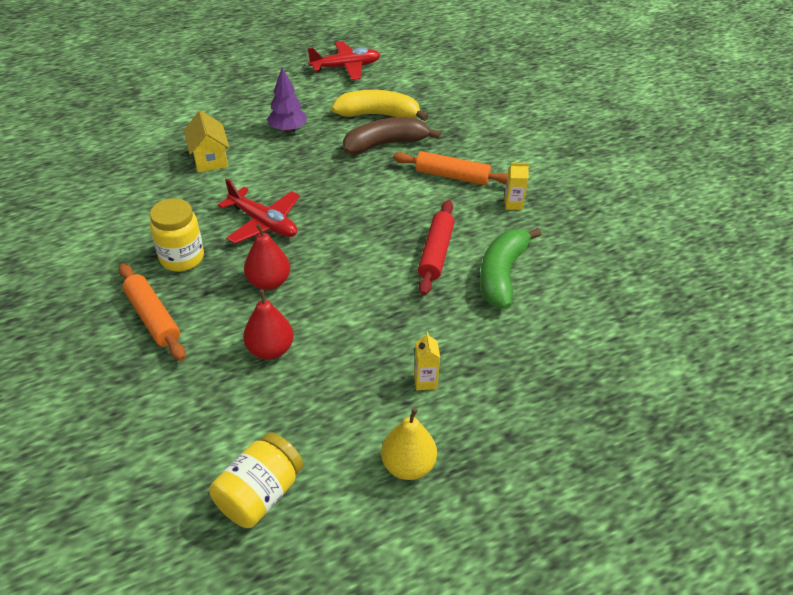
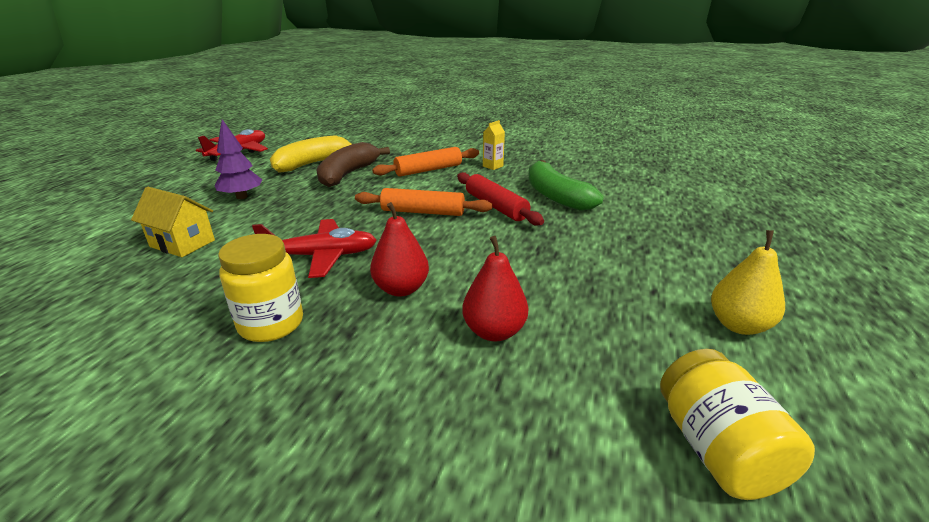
camera: 45 degrees left, 15 degrees down
orange rolling pin [119,263,186,361] -> orange rolling pin moved to [355,188,492,216]
yellow carton [414,332,440,390] -> none

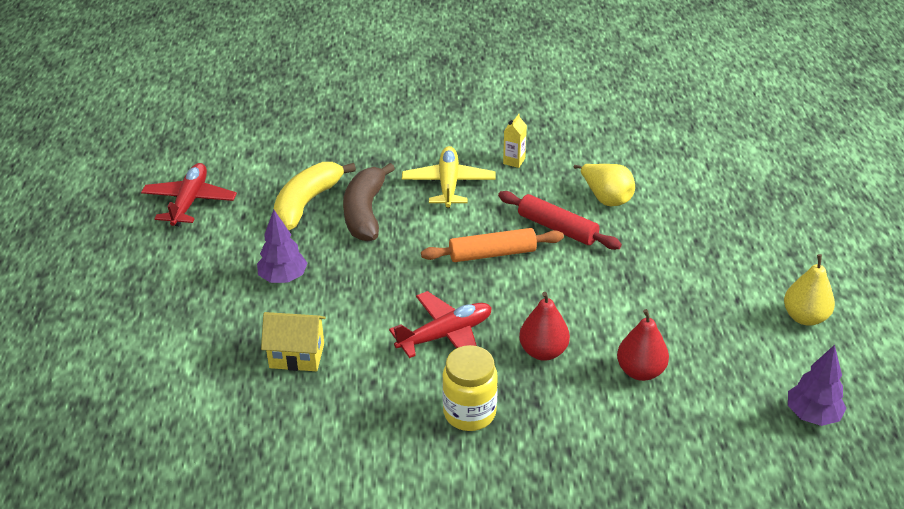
camera: 20 degrees left, 10 degrees up
orange rolling pin [372,147,479,176] -> yellow plane [402,146,496,208]
green banana [528,160,604,211] -> yellow pear [574,164,635,206]
yellow jar [660,349,815,500] -> purple tree [788,345,847,426]

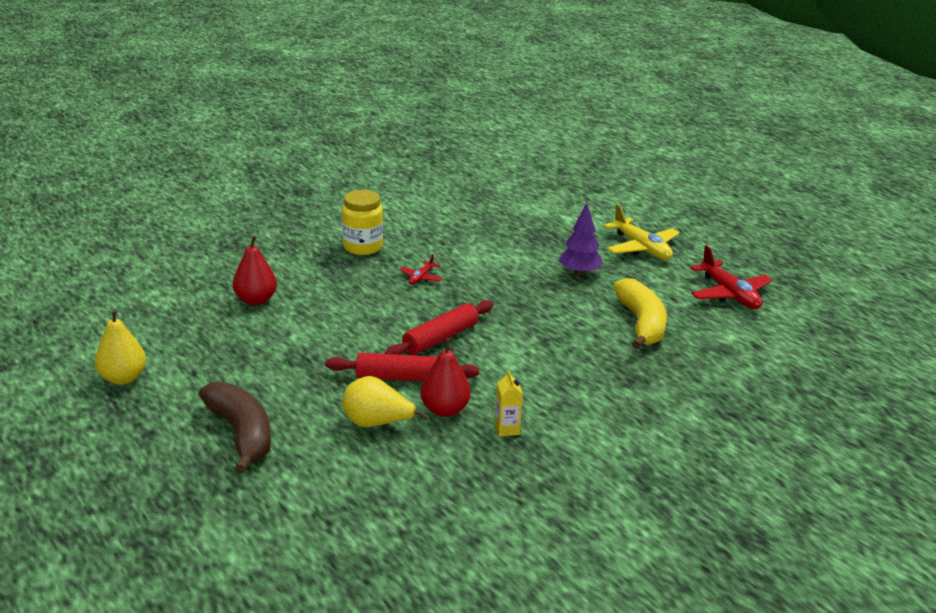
camera: 145 degrees right, 10 degrees down
yellow house [261,312,326,371] -> none
brown banana [343,163,395,242] -> brown banana moved to [198,381,271,473]
red plane [389,291,492,358] -> red plane [400,254,443,284], size x0.51
yellow plane [402,146,496,208] -> yellow plane moved to [604,204,680,260]
orange rolling pin [421,228,564,262] -> red rolling pin [384,300,494,355]
red pear [519,292,570,361] -> red pear moved to [420,338,471,417]
purple tree [788,345,847,426] -> none

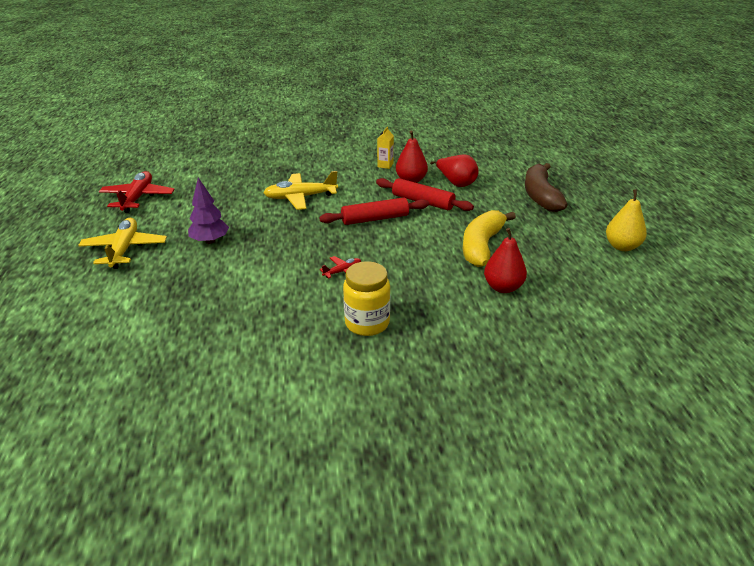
camera: 150 degrees left, 5 degrees up
yellow pear [343,376,429,427] -> red pear [430,154,479,187]
yellow banana [613,278,667,349] -> yellow banana moved to [463,210,516,267]
none -> yellow plane [263,171,338,210]

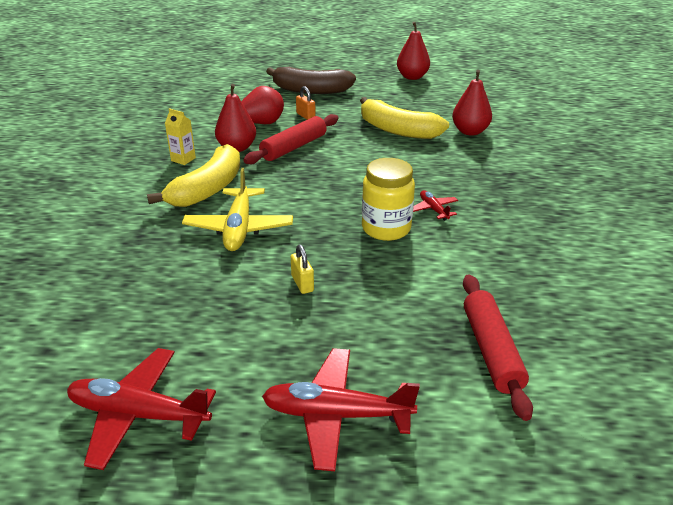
camera: 80 degrees left, 0 degrees up
yellow plane [78,218,167,269] -> red plane [262,348,420,471]
purple tree [188,177,229,244] -> none
red rolling pin [319,197,429,225] -> red rolling pin moved to [463,274,533,421]
yellow jar [343,261,390,336] -> yellow jar moved to [362,158,415,241]
yellow pear [606,189,647,251] -> red pear [397,22,430,80]
none -> yellow banana [147,144,240,207]
none -> yellow padlock [291,245,314,294]
none -> orange padlock [296,86,316,120]

